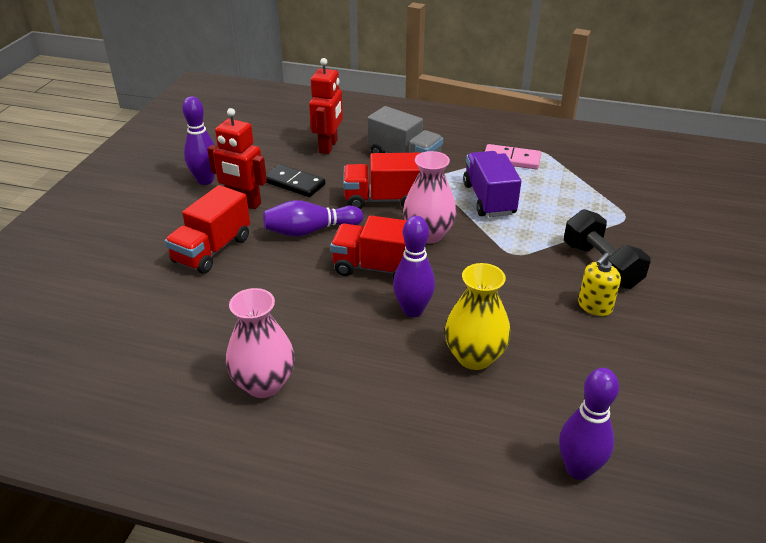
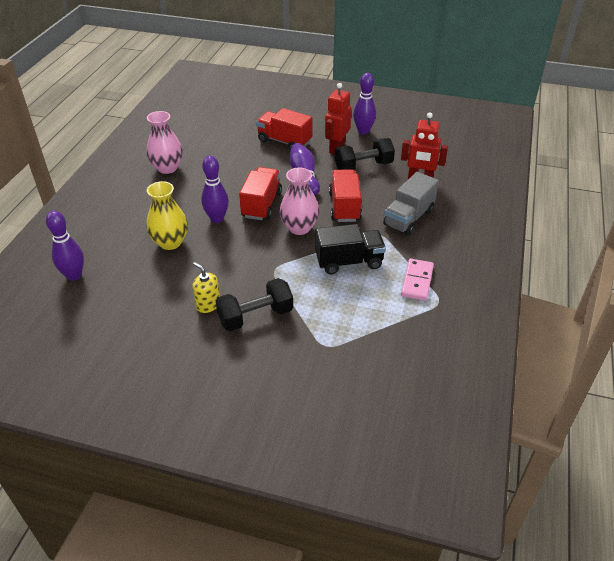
camera: 90 degrees right, 5 degrees up
black domino [266,164,325,197] -> black dumbbell [335,138,395,170]
purple truck [463,151,521,217] -> black truck [315,224,386,274]

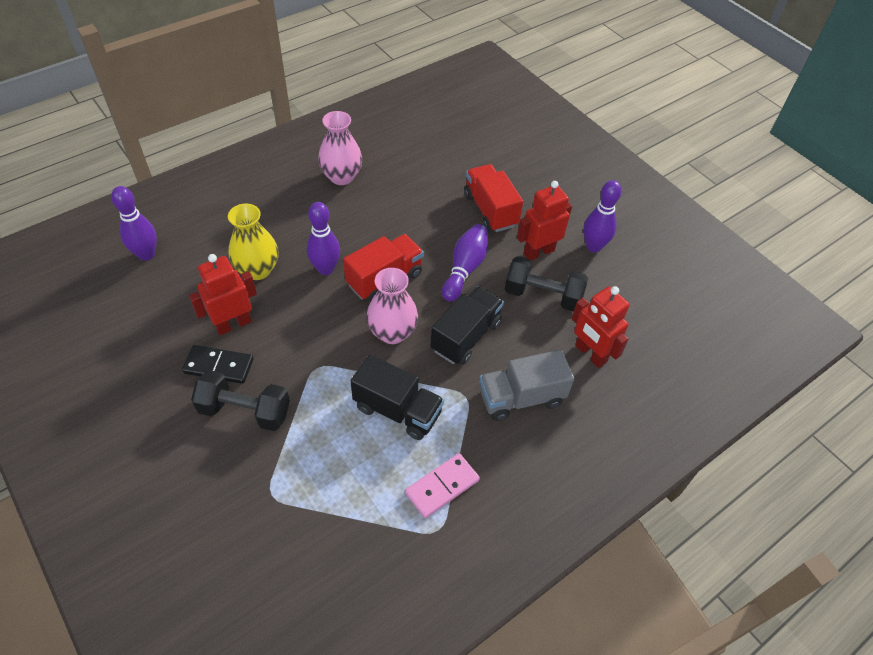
camera: 35 degrees right, 10 degrees up
yellow soap dispenser [193,262,220,313] -> black domino [182,345,253,384]
red truck [329,169,362,222] -> black truck [430,286,504,365]
none -> red robot [189,254,257,335]

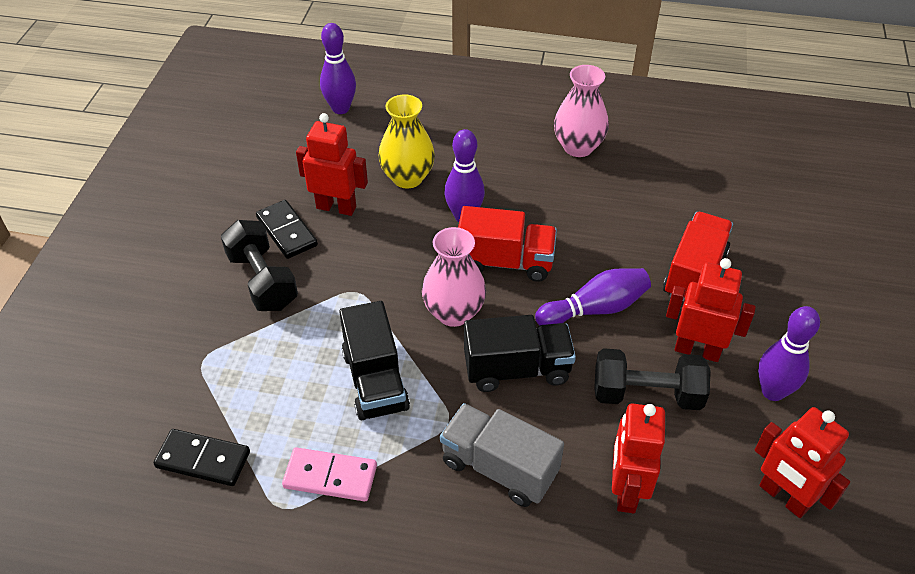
camera: 50 degrees right, 5 degrees down
black dumbbell [505,256,588,311] -> black dumbbell turned 60 degrees counterclockwise [594,348,710,410]
none -> black domino [154,429,250,486]
none -> red robot [755,407,850,518]

